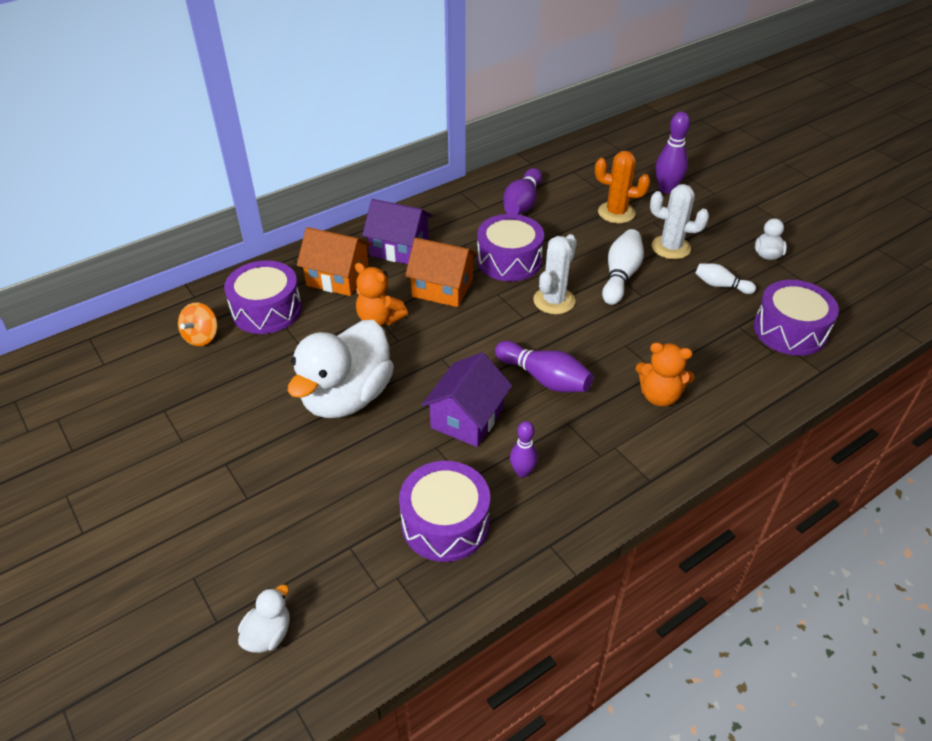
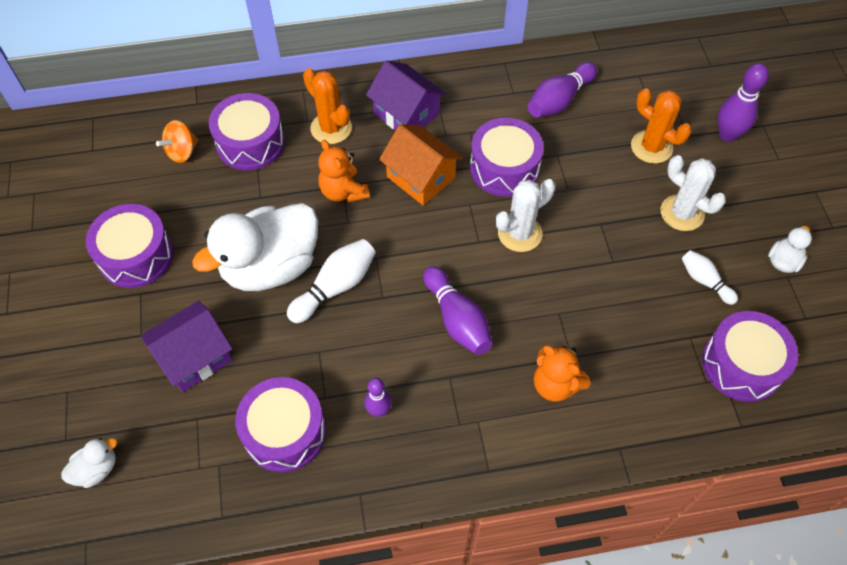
camera: 25 degrees right, 15 degrees up
orange house [297,227,372,296] -> orange cactus [303,68,352,144]
purple house [422,352,512,447] -> purple house moved to [141,301,233,392]
white bowling pin [602,229,644,305] -> white bowling pin moved to [287,239,376,323]
none -> purple drum [86,204,173,288]

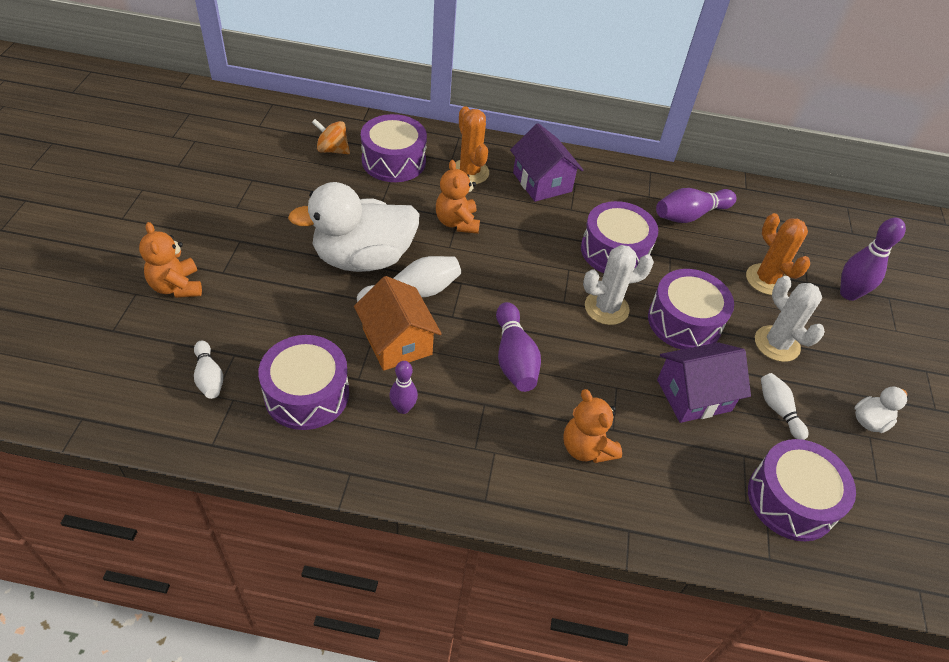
camera: 15 degrees right, 10 degrees down
white duck [61,438,117,488] -> none
purple drum [86,204,173,288] -> purple drum moved to [648,269,734,350]
purple house [141,301,233,392] -> purple house moved to [657,342,751,423]
orange spinning top [156,120,198,163] -> orange spinning top turned 45 degrees clockwise [312,119,350,154]
orange house [379,124,463,205] -> orange house moved to [354,276,442,371]
none -> orange teddy bear [139,222,202,298]
none -> white bowling pin [194,341,223,399]

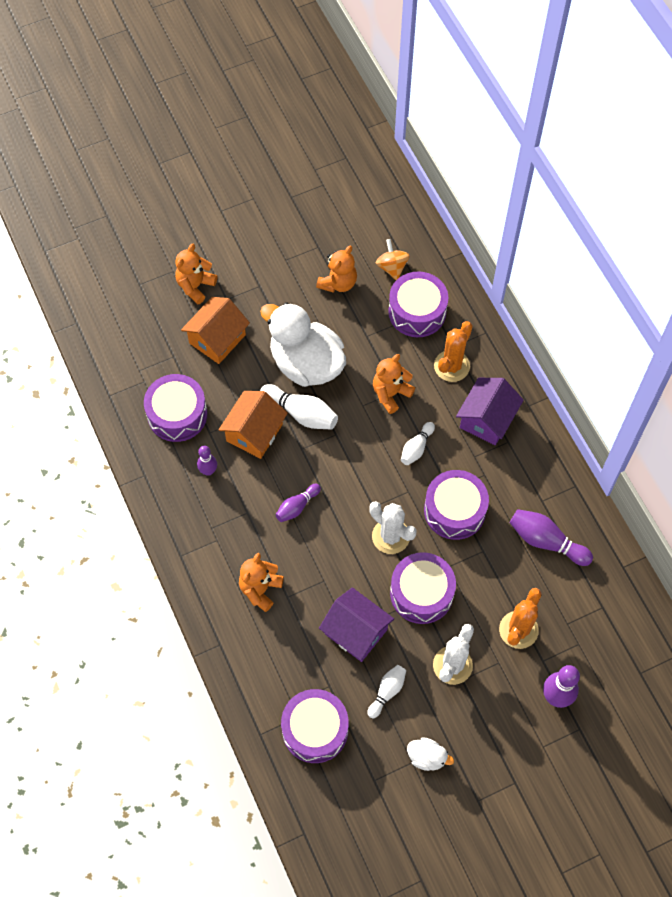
camera: 60 degrees right, 15 degrees up
white bowling pin [194,341,223,399] -> white bowling pin moved to [401,422,435,465]
purple bowling pin [496,302,541,392] -> purple bowling pin [276,484,321,522], size x0.63
none -> orange house [181,297,250,364]
none -> orange teddy bear [316,246,357,293]

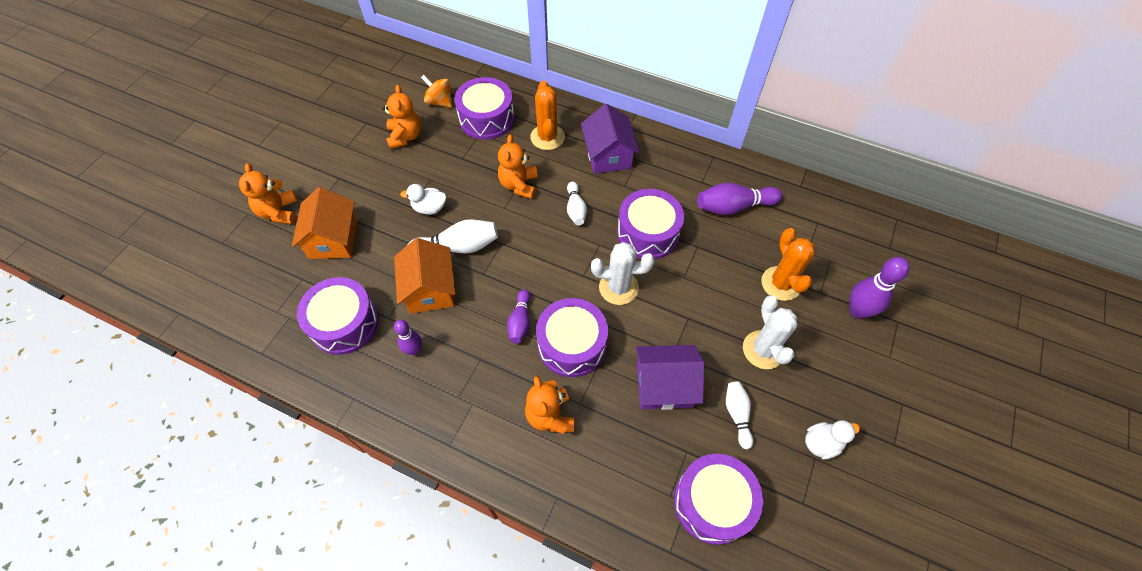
camera: 40 degrees left, 5 degrees down
white duck [260,302,346,387] -> white duck [400,184,447,215], size x0.42
purple drum [390,552,456,624] -> purple drum moved to [536,298,608,377]

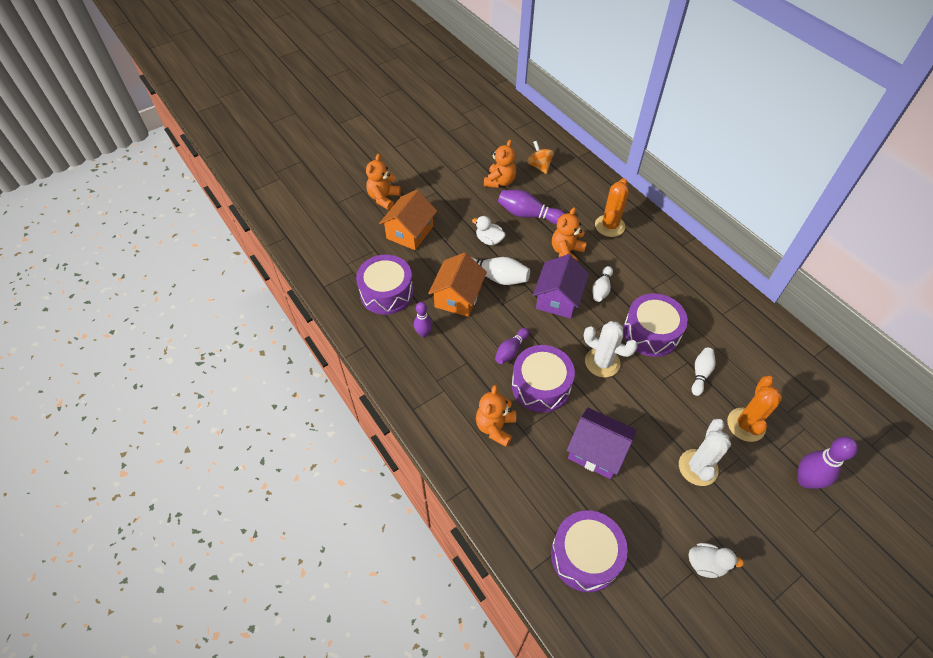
camera: 30 degrees right, 5 degrees down
purple drum [455,77,514,140] -> none
purple house [581,104,640,174] -> purple house moved to [533,254,589,319]
purple bowling pin [697,183,782,215] -> purple bowling pin moved to [498,190,565,225]
white bowling pin [726,382,753,449] -> white bowling pin moved to [692,348,716,396]

